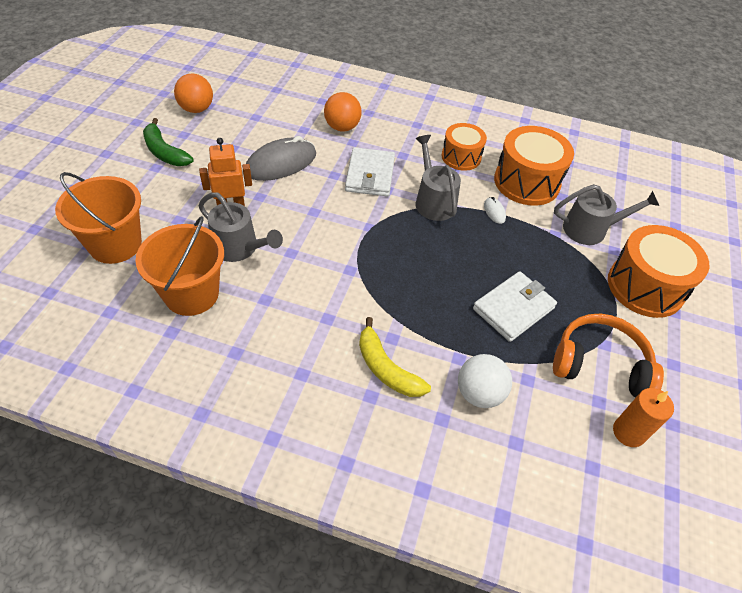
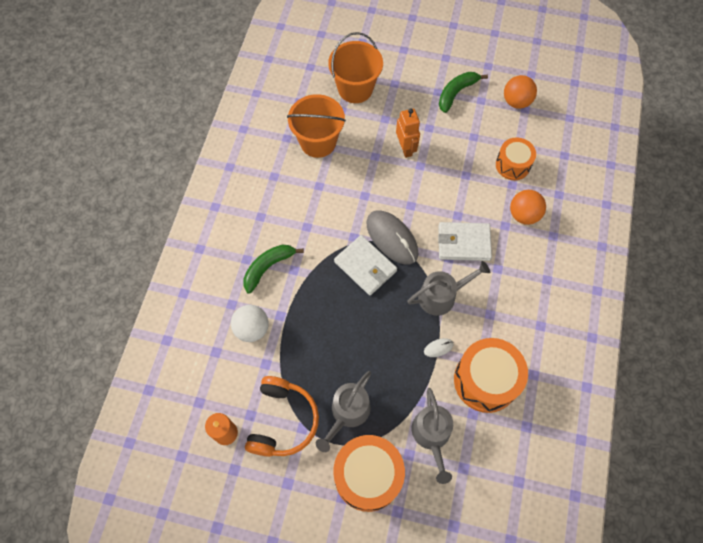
camera: 90 degrees right, 15 degrees up
grey watering can [199,192,283,262] -> grey watering can moved to [316,371,371,452]
grey mouse [246,136,316,181] -> grey mouse moved to [366,210,418,264]
yellow banana [359,317,431,397] -> green banana [243,244,304,294]
orange drum [441,123,487,171] -> orange drum moved to [496,137,536,180]
white wallet [473,271,557,342] -> white wallet moved to [334,235,397,295]

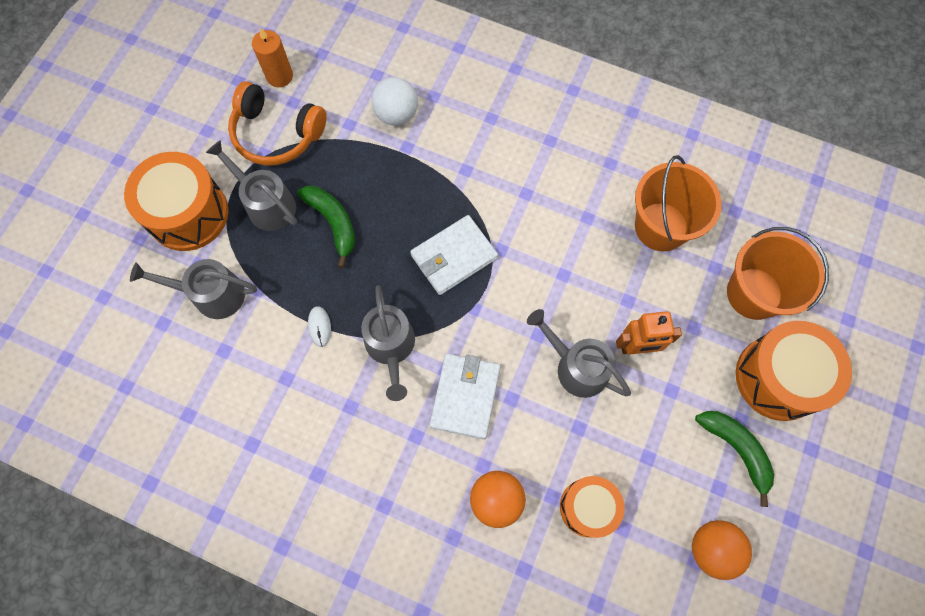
camera: 100 degrees right, 5 degrees up
green banana [243,244,304,294] -> green banana moved to [297,186,355,268]
grey mouse [366,210,418,264] -> none
orange drum [454,338,528,413] -> orange drum moved to [736,321,852,421]
none -> grey watering can [527,309,631,398]

